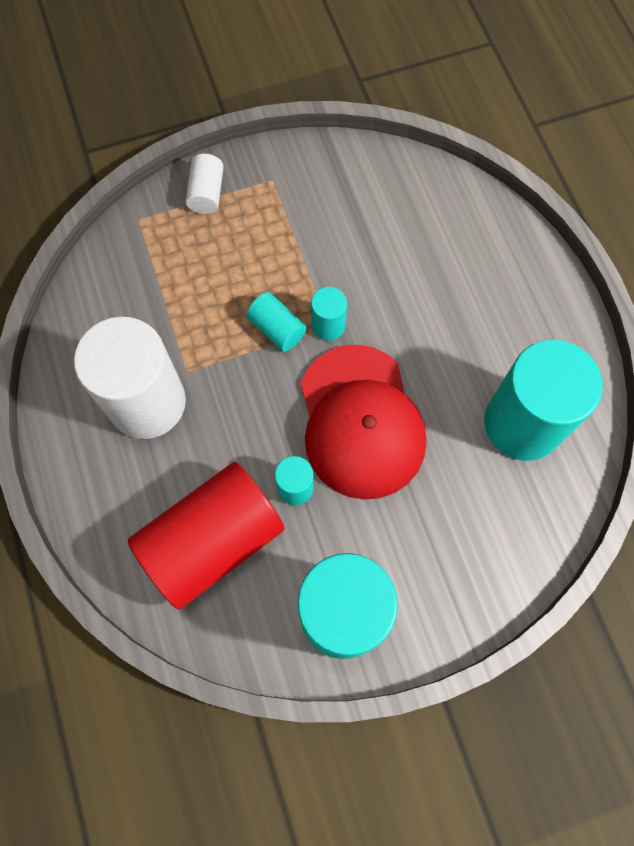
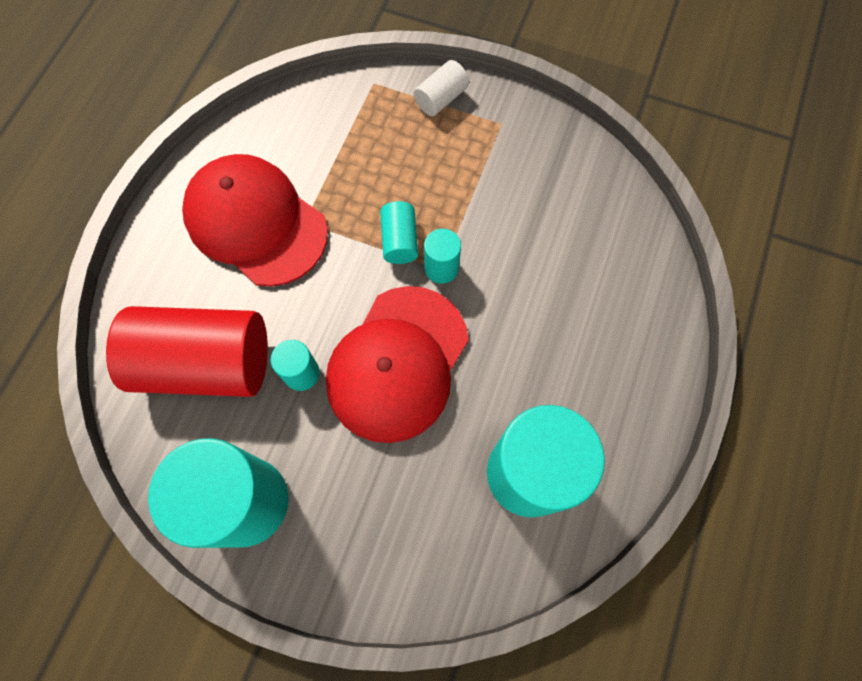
camera: 40 degrees right, 0 degrees up
white cylinder [74,317,186,439] -> red cap [182,154,328,287]

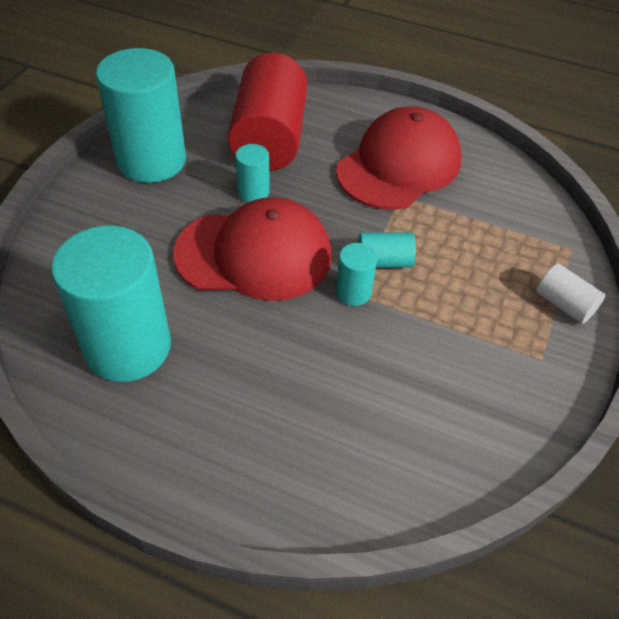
camera: 90 degrees right, 20 degrees down
red cap [326,286,469,443] -> red cap turned 150 degrees clockwise [173,197,332,301]

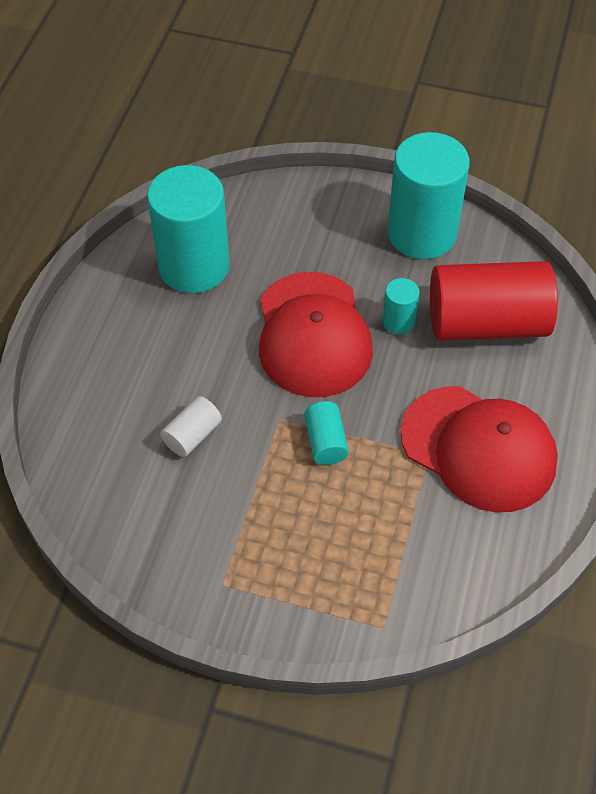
camera: 85 degrees right, 5 degrees up
turquoise cylinder [336,243,377,306] -> none
white cylinder [536,263,606,324] -> white cylinder moved to [160,396,222,457]

